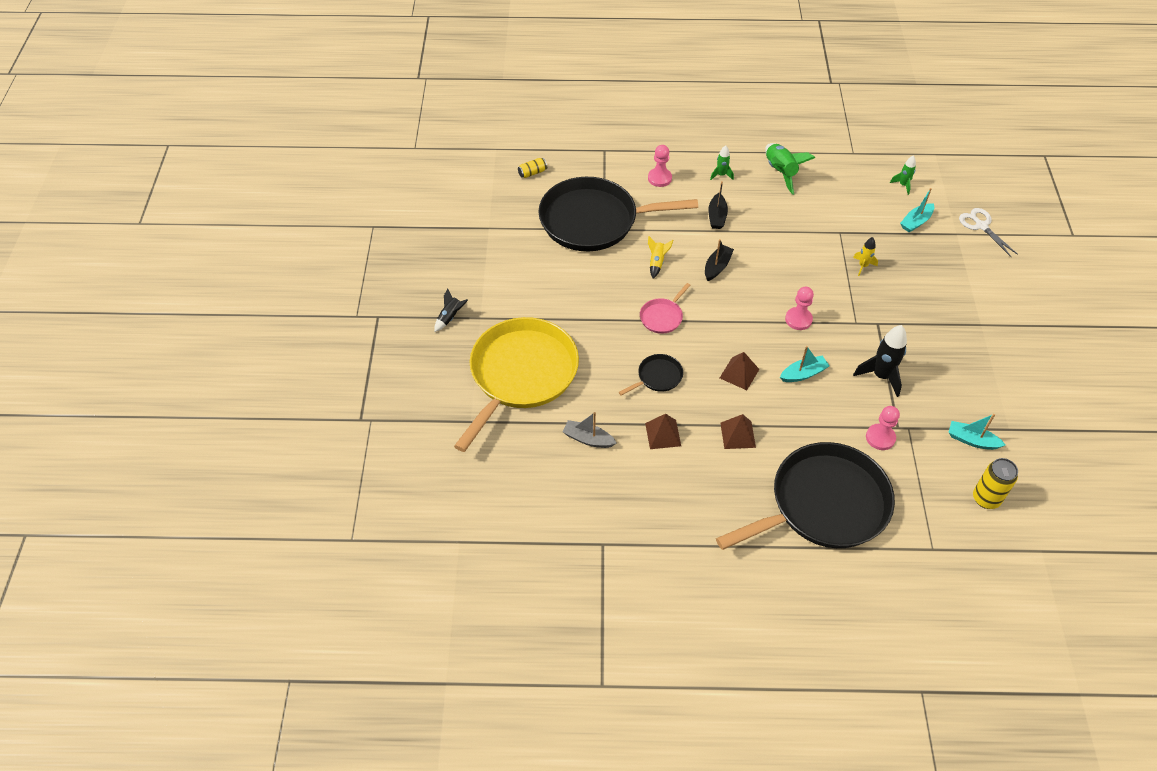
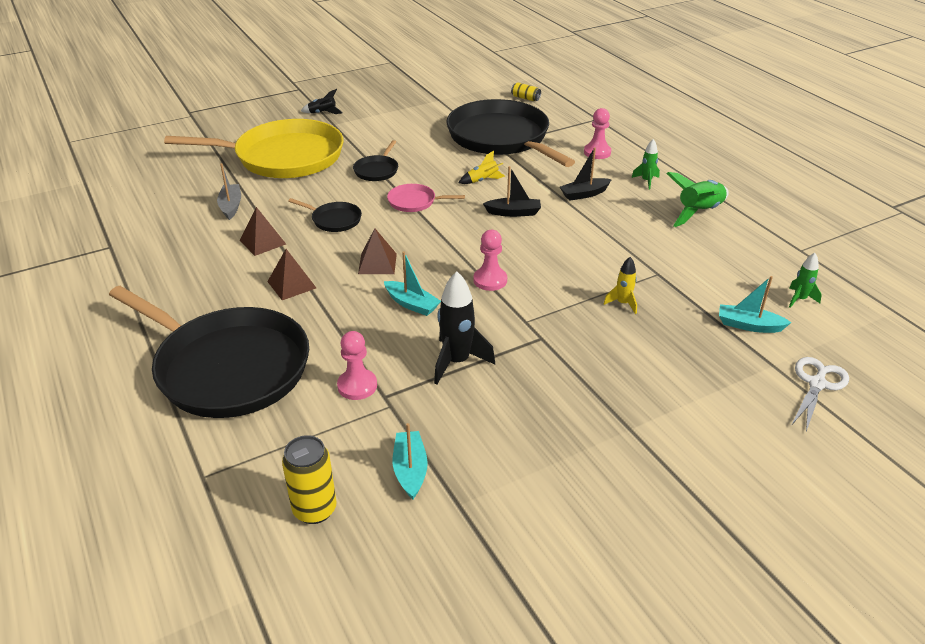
camera: 60 degrees right, 15 degrees down
none -> black pan [353,140,398,181]

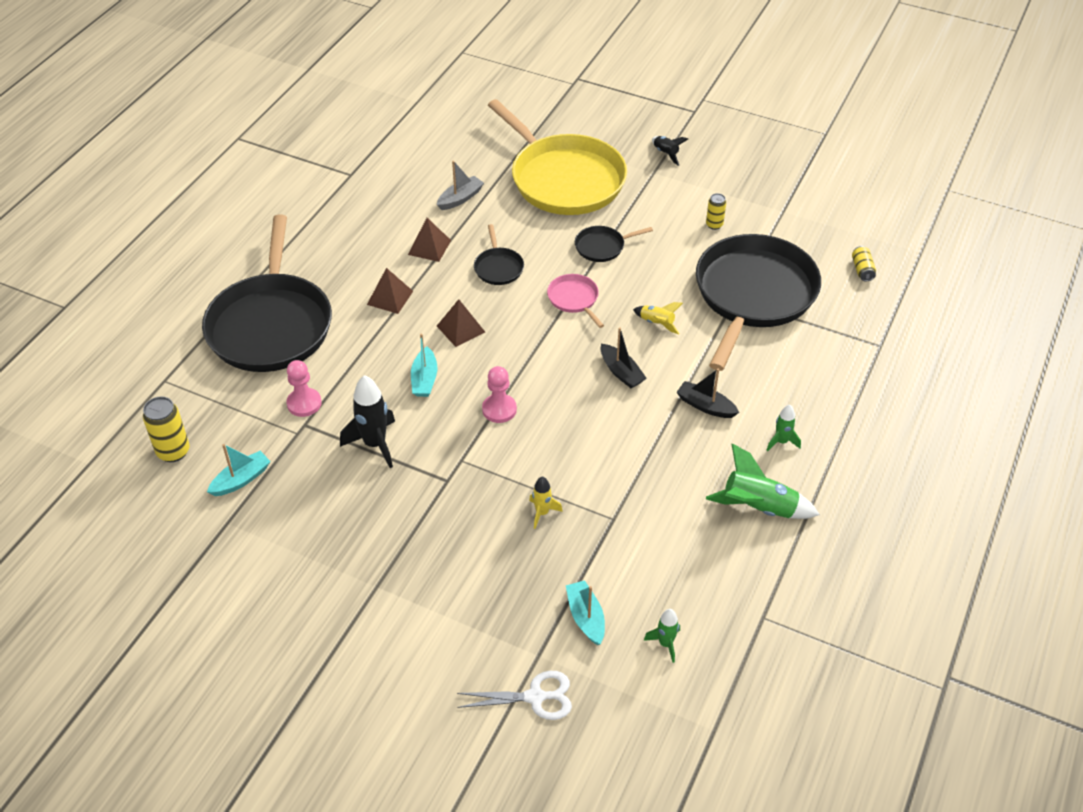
camera: 55 degrees right, 10 degrees up
pink pawn [584,108,611,159] -> none
none -> yellow can [706,193,726,230]

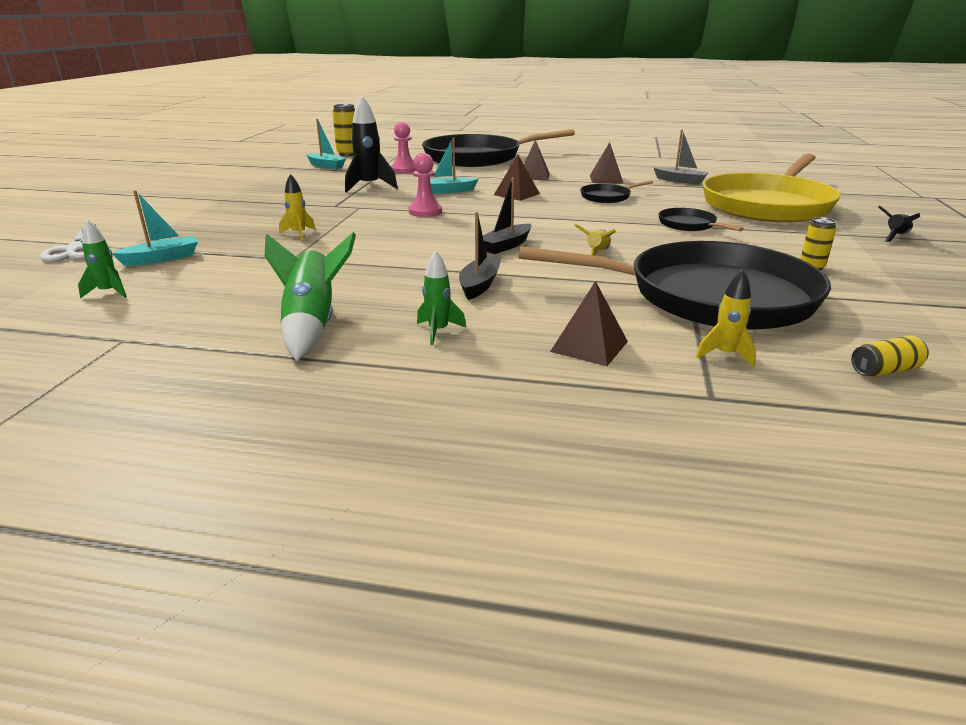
camera: 75 degrees right, 20 degrees down
pink pan [547,274,604,328] -> none
none -> brown pyramid [550,281,628,366]
none -> yellow rocket [696,270,756,367]

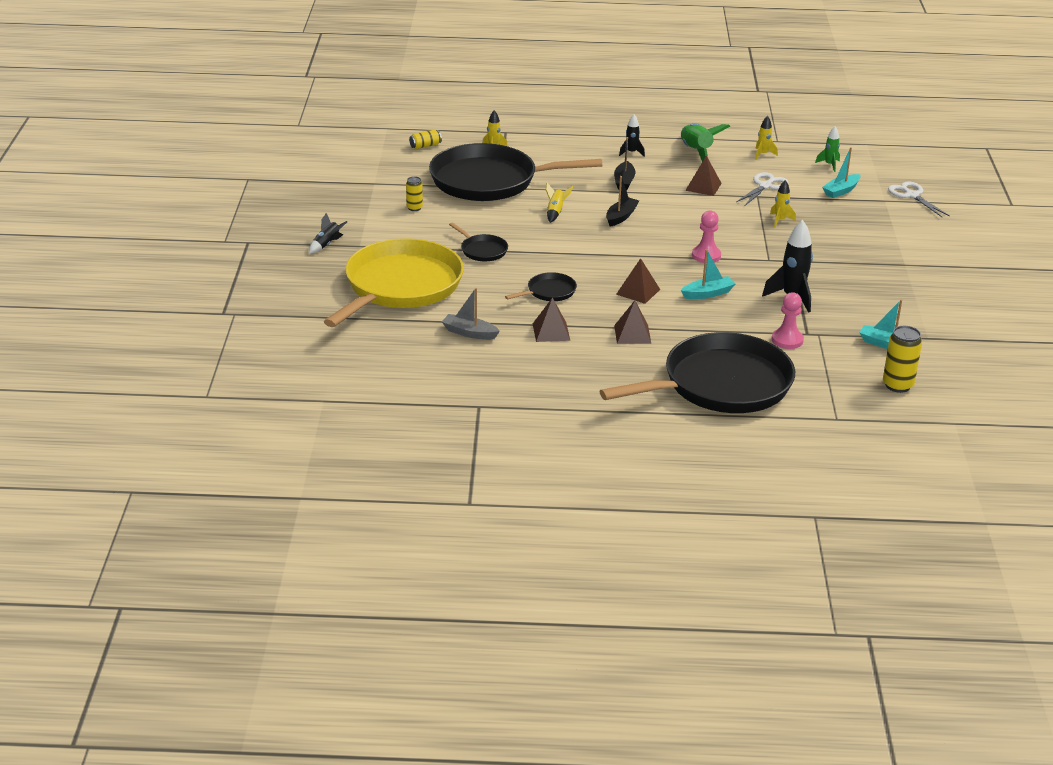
camera: 170 degrees right, 5 degrees up
green rocket [417,250,466,345] -> black rocket [619,114,645,157]
brown pyramid [550,281,628,366] -> brown pyramid moved to [685,156,722,196]
none -> white scissors [736,172,789,206]
none -> yellow rocket [755,116,778,160]

